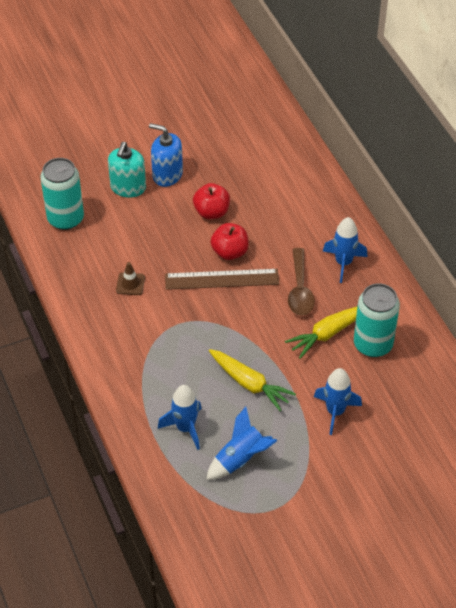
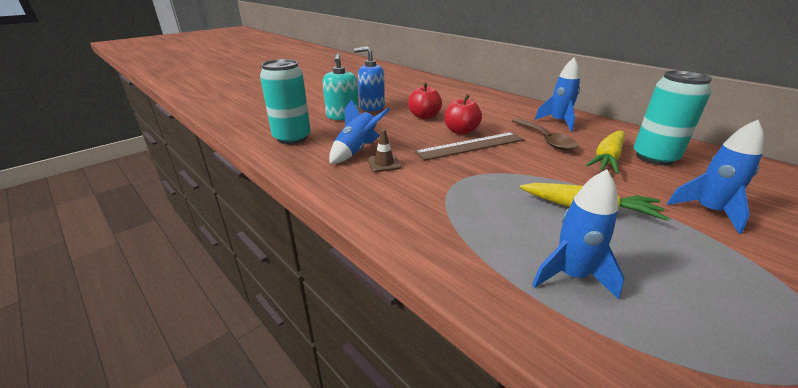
camera: 20 degrees left, 20 degrees down
blue rocket [206,407,277,480] -> blue rocket moved to [329,99,390,164]

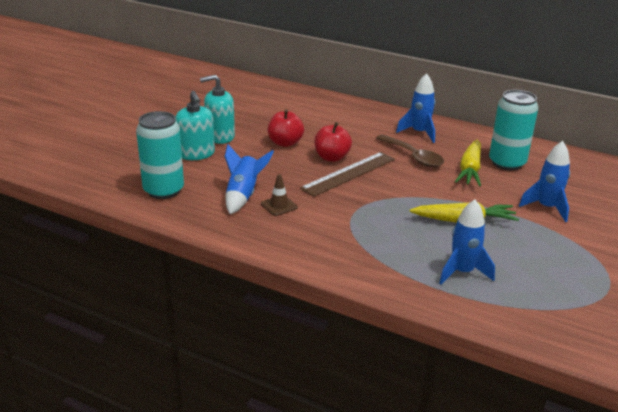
camera: 20 degrees left, 0 degrees up
blue soap dispenser [354,46,385,112] -> turquoise soap dispenser [200,75,235,144]

